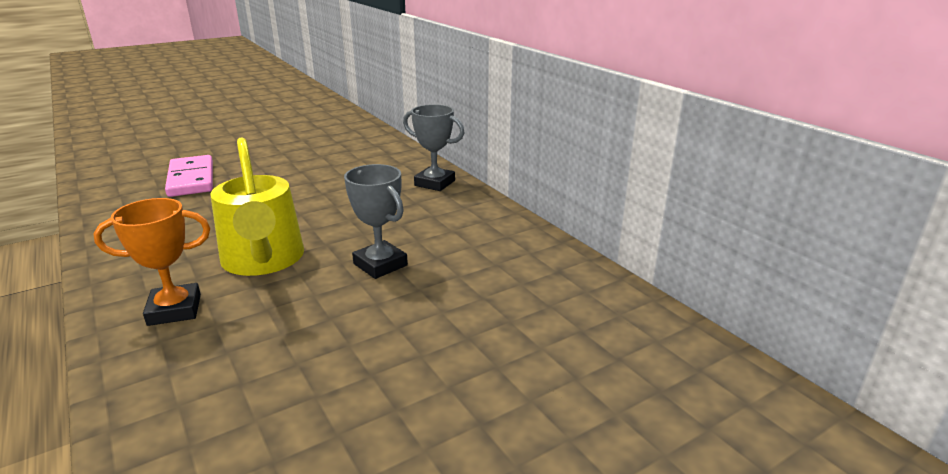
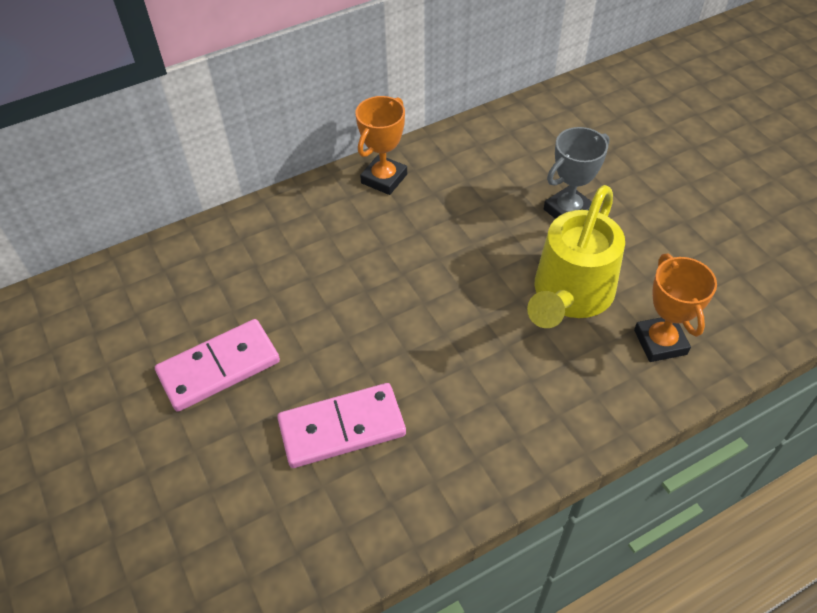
camera: 85 degrees left, 25 degrees up
yellow watering can [210,137,304,276] -> yellow watering can turned 135 degrees clockwise [527,185,625,328]
grey trophy [403,104,465,191] -> orange trophy [356,96,407,195]
none -> pink domino [155,319,280,412]

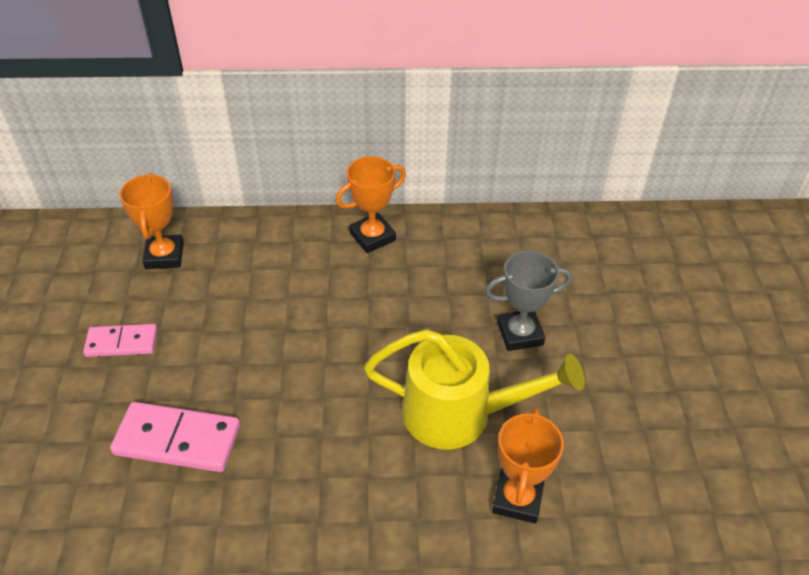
camera: 25 degrees right, 5 degrees down
pink domino [155,319,280,412] -> pink domino [83,324,157,357], size x0.64
yellow watering can [527,185,625,328] -> yellow watering can turned 135 degrees counterclockwise [364,329,585,450]
none -> orange trophy [119,173,184,269]

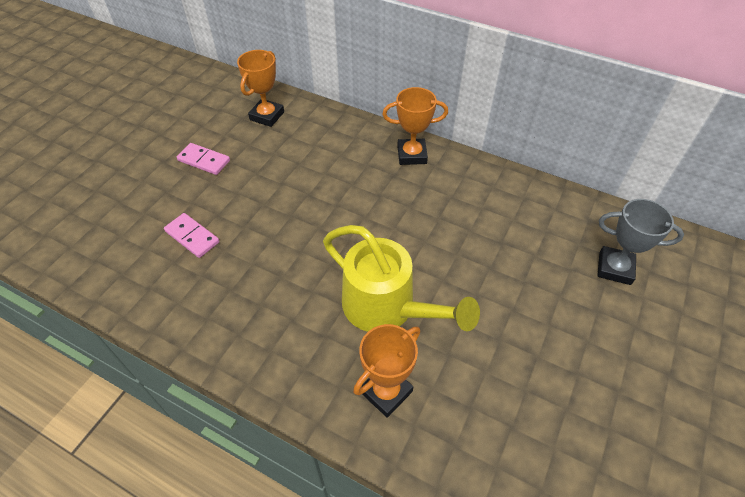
camera: 30 degrees right, 5 degrees up
pink domino [110,402,240,472] -> pink domino [164,213,220,258], size x0.64
grey trophy [485,251,572,351] -> grey trophy moved to [597,199,684,285]

